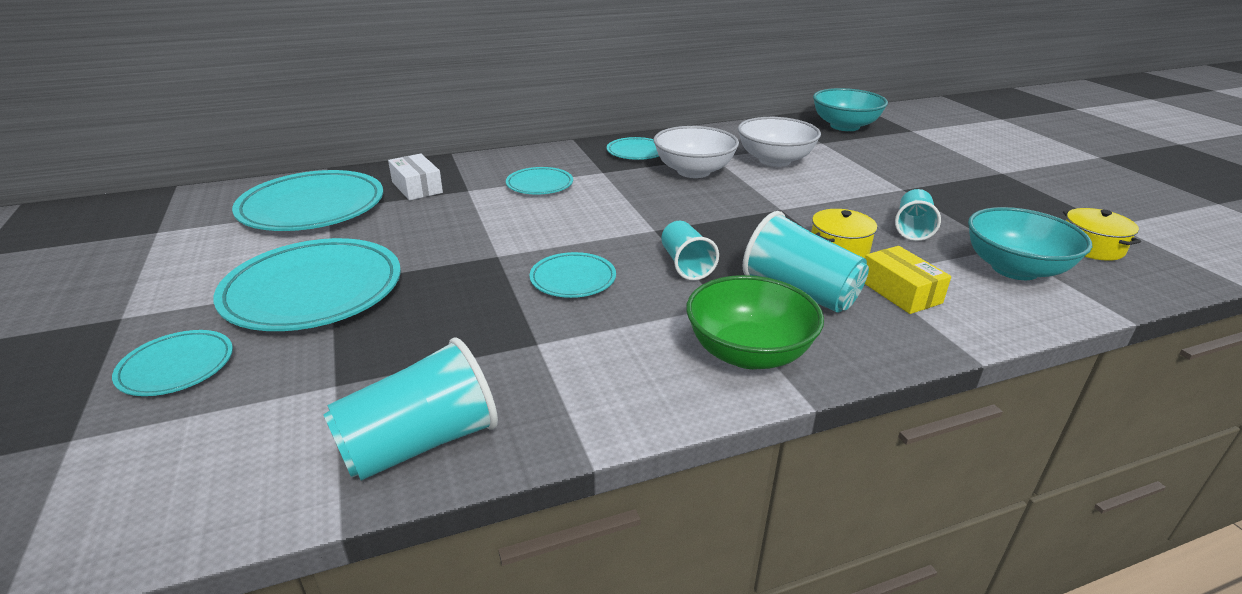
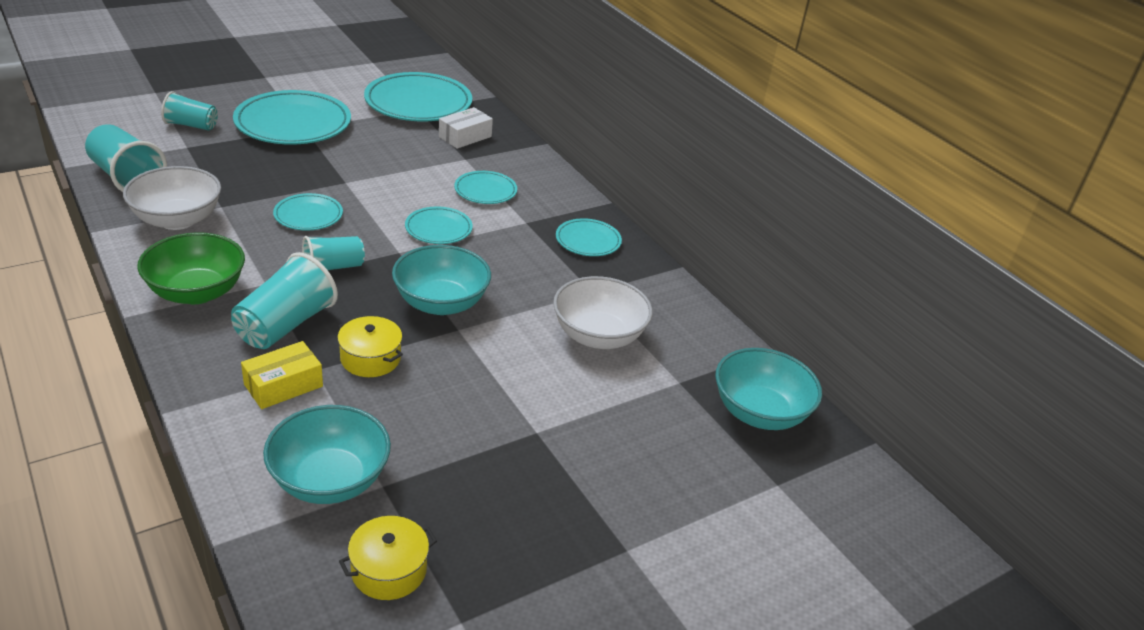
camera: 75 degrees right, 5 degrees up
turquoise plate [112,330,233,396] -> turquoise plate moved to [405,206,473,244]
white bowl [654,126,739,178] -> white bowl moved to [123,166,221,230]
turquoise cup [895,189,941,241] -> turquoise cup moved to [161,91,218,131]
none -> turquoise bowl [392,245,491,315]

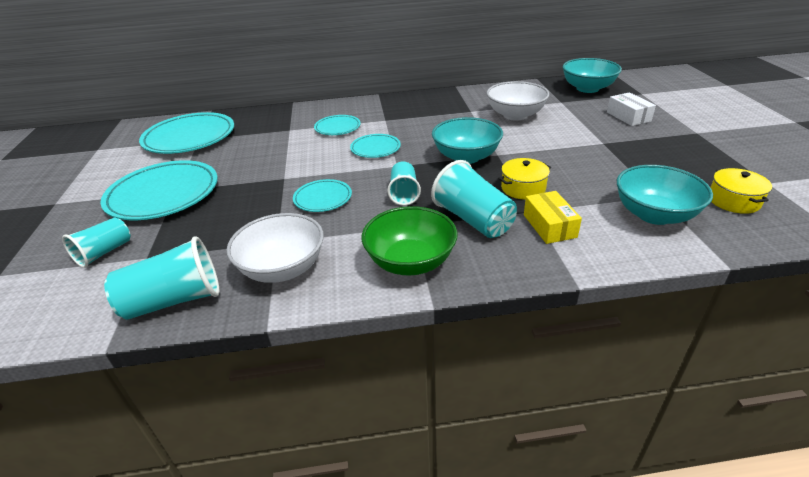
camera: 60 degrees left, 0 degrees up
white box [439,107,493,149] -> white box moved to [607,92,656,126]
turquoise plate [556,218,622,256] -> none

